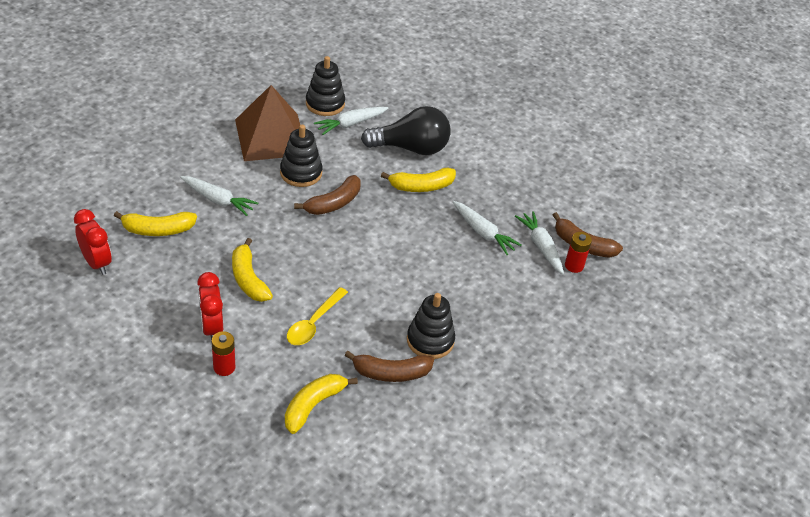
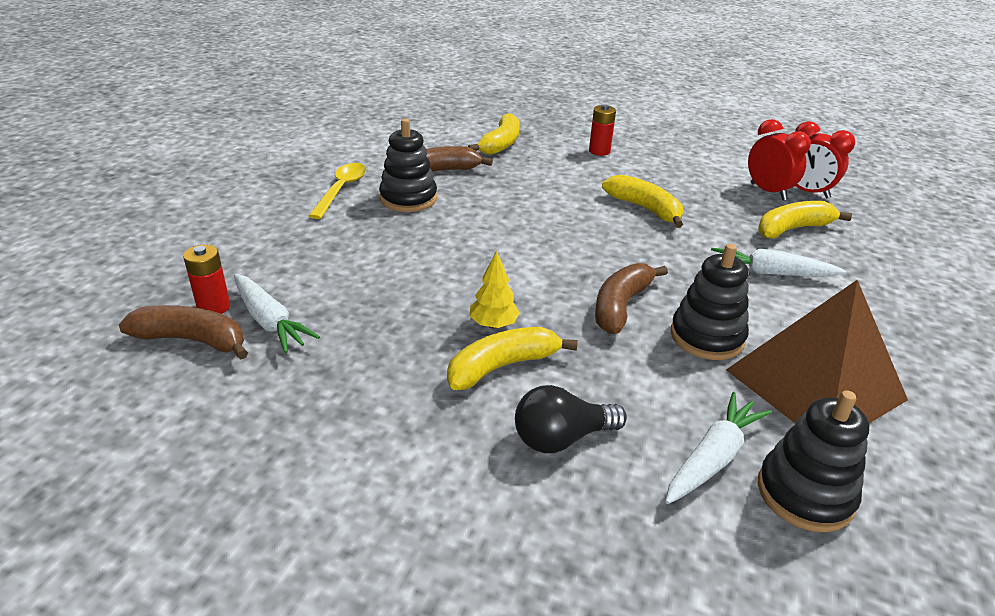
camera: 165 degrees right, 10 degrees down
red clock [197,272,223,340] -> red clock moved to [748,119,811,200]
yellow spoon [287,287,348,345] -> yellow spoon moved to [308,163,366,219]
black light bulb [361,106,451,155] -> black light bulb [515,385,627,453], size x0.63
white carrot [453,201,521,255] -> none
none -> yellow tree [470,251,520,328]

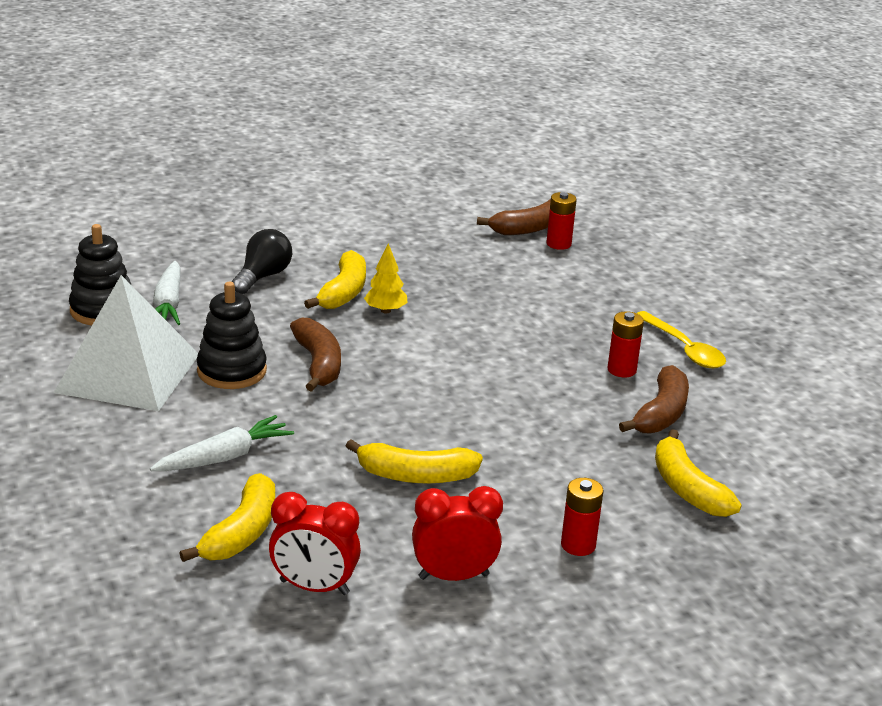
camera: 135 degrees right, 5 degrees down
white carrot [234,274,320,353] -> none
black stacking toy [379,119,437,212] -> red battery [607,311,644,377]
brown pyramid [726,280,908,423] -> white pyramid [54,275,198,411]
red clock [795,121,855,199] -> red clock moved to [412,486,503,581]

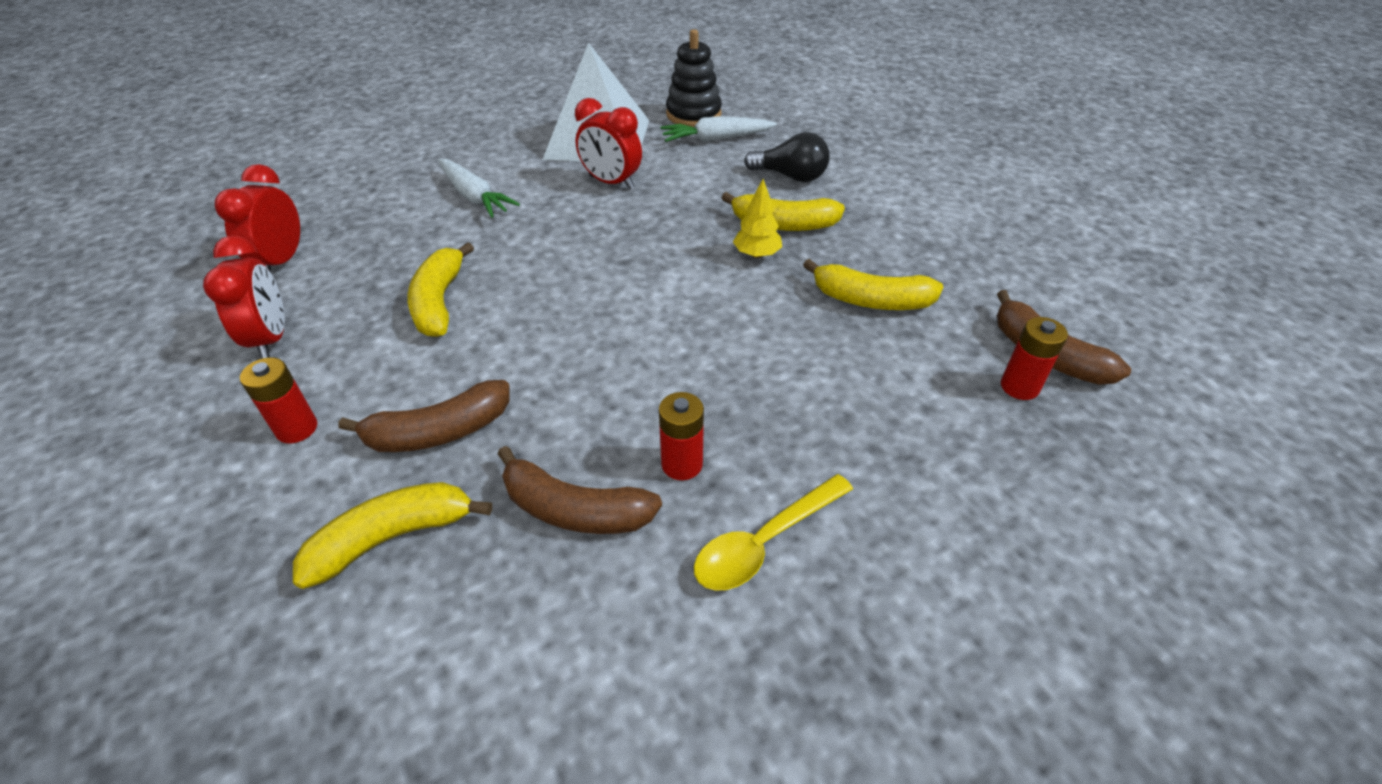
camera: 85 degrees right, 15 degrees up
yellow banana [180,473,275,562] -> yellow banana moved to [803,259,943,310]
black stacking toy [197,282,267,389] -> red clock [575,98,642,189]
brown banana [290,318,341,392] -> brown banana moved to [338,380,510,452]

